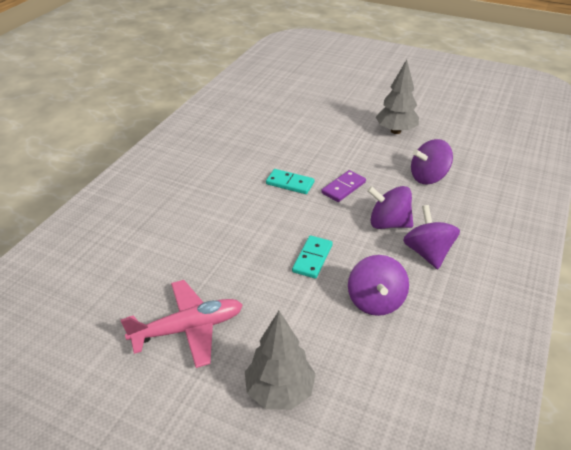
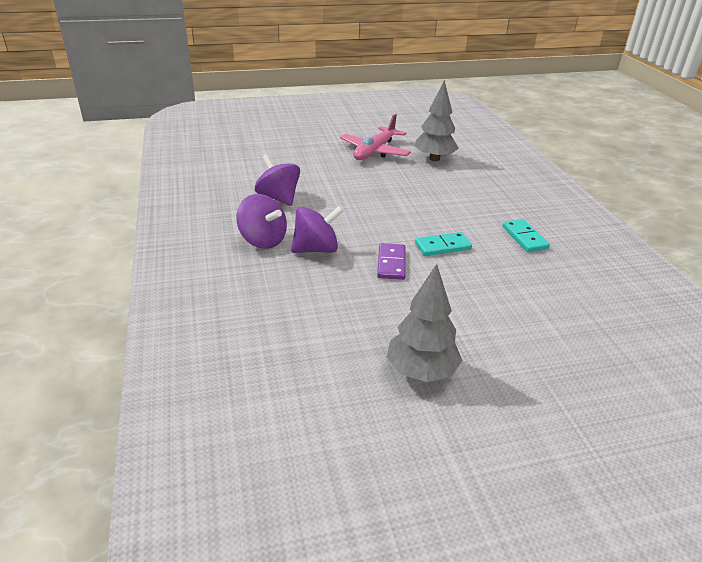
camera: 140 degrees right, 5 degrees down
grey tree [245,311,316,410] -> grey tree moved to [414,80,459,161]
turquoise domino [292,235,333,279] -> turquoise domino moved to [503,219,550,252]
purple spinning top [411,139,453,184] -> none

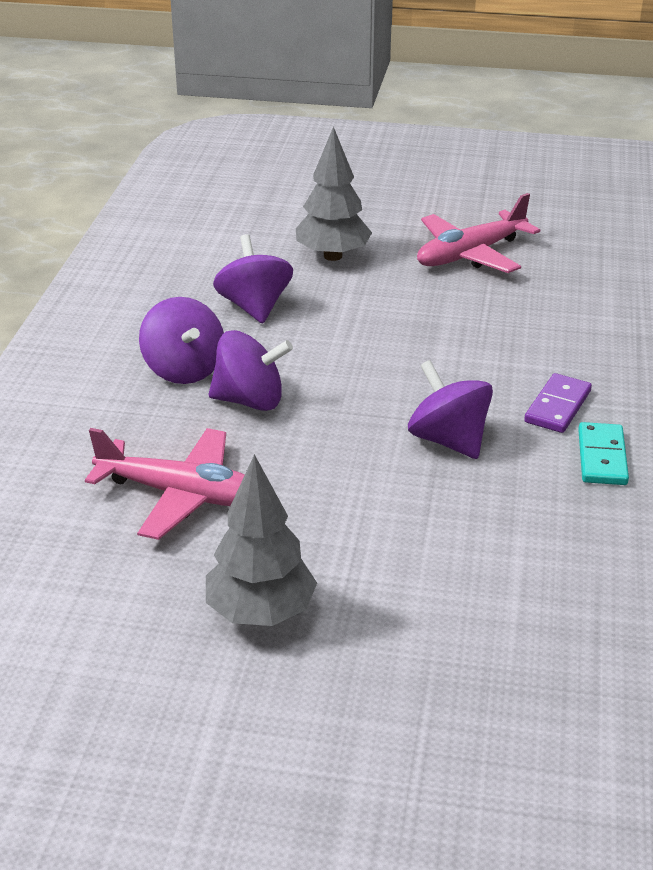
camera: 25 degrees right, 0 degrees up
purple domino [377,243,406,280] -> purple domino moved to [524,373,592,433]
grey tree [414,80,459,161] -> grey tree moved to [296,127,372,261]
turquoise domino [415,232,472,256] -> purple spinning top [408,360,493,459]
none -> pink plane [85,428,245,540]

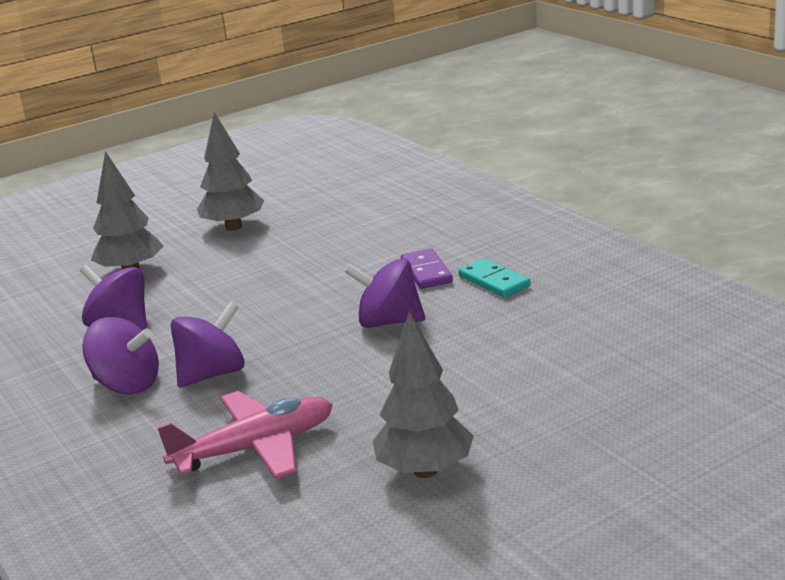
camera: 40 degrees left, 10 degrees down
pink plane [417,193,540,273] -> grey tree [197,112,264,231]

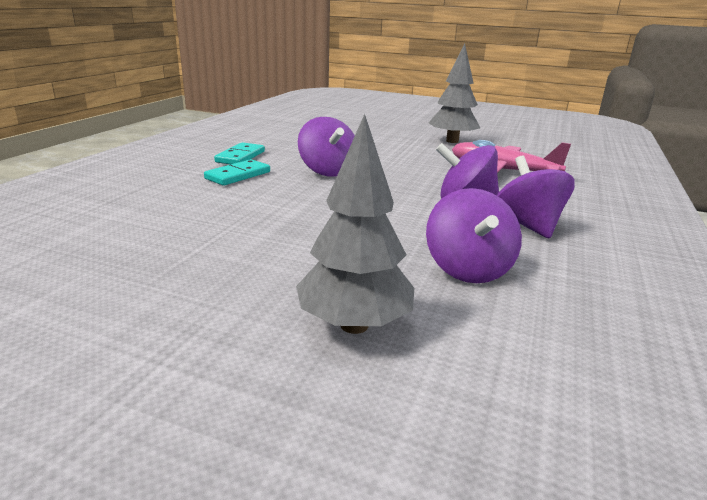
camera: 130 degrees left, 0 degrees up
grey tree [197,112,264,231] -> none
purple domino [401,249,453,289] -> turquoise domino [204,159,270,186]

